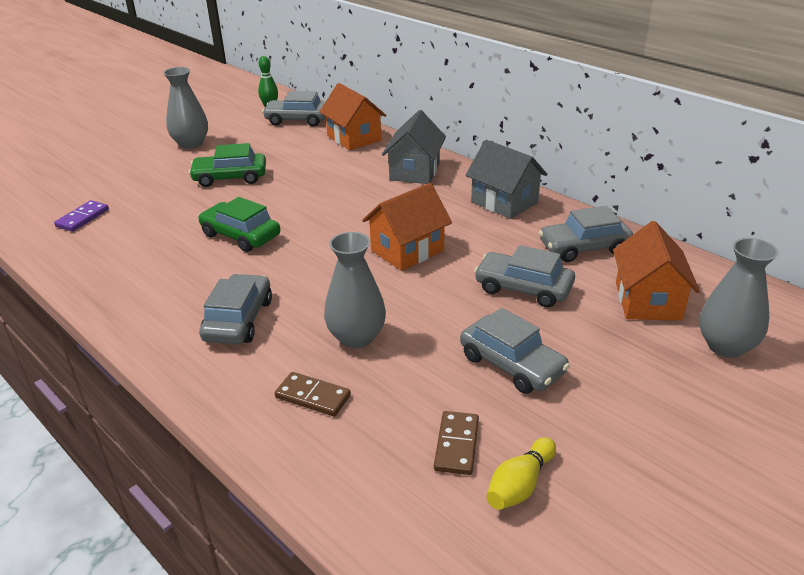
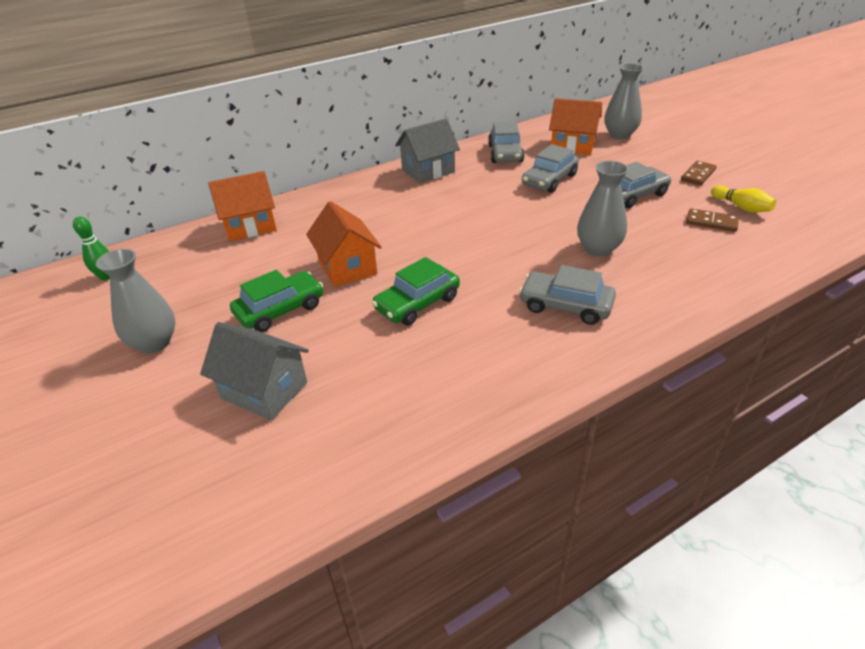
camera: 75 degrees left, 5 degrees up
purple domino [54,200,109,232] -> none
green car [189,143,266,187] -> green car turned 135 degrees counterclockwise [230,270,323,332]
grey car [262,91,326,126] -> none
brown domino [275,372,351,416] -> brown domino moved to [681,161,717,185]
orange house [362,183,452,271] -> orange house moved to [306,201,382,287]
grey house [382,110,446,184] -> grey house moved to [200,322,309,420]

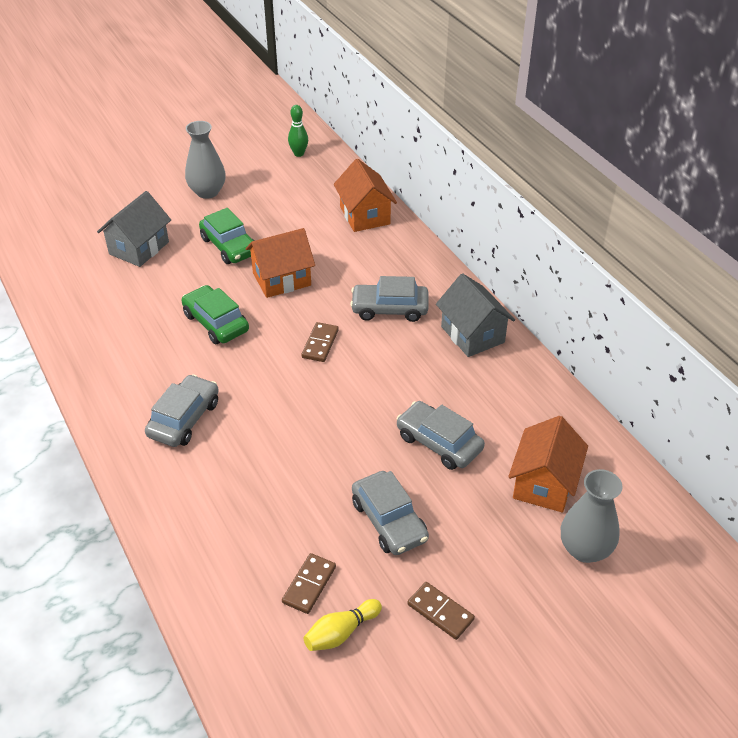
camera: 90 degrees right, 5 degrees up
grey car [488,121,524,163] -> grey car moved to [350,276,428,322]
grey vase [577,161,629,257] -> none
none -> brown domino [301,322,339,362]

